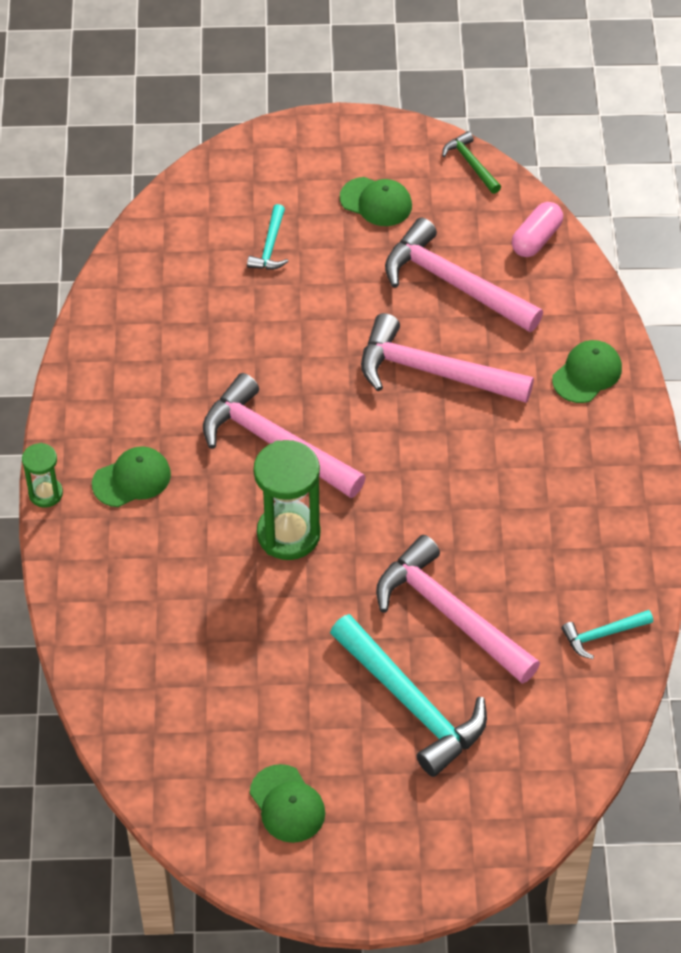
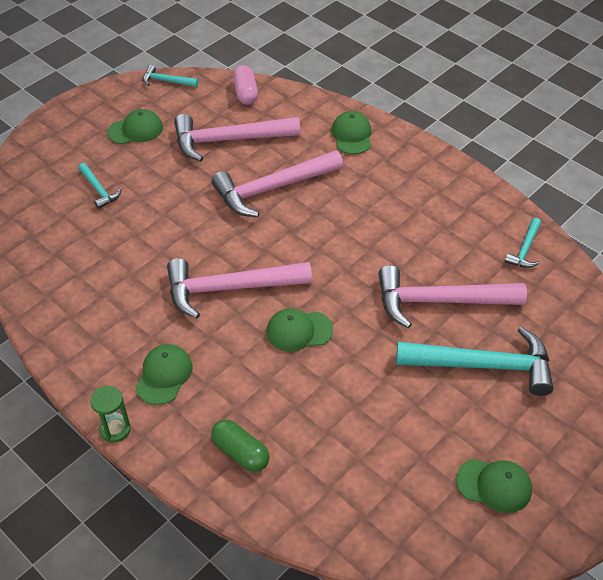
camera: 45 degrees left, 5 degrees down
green hourglass [253,440,321,560] -> green cap [267,308,333,352]
green hammer [442,131,501,194] -> turquoise hammer [143,65,198,87]
none -> green capsule [211,419,270,472]

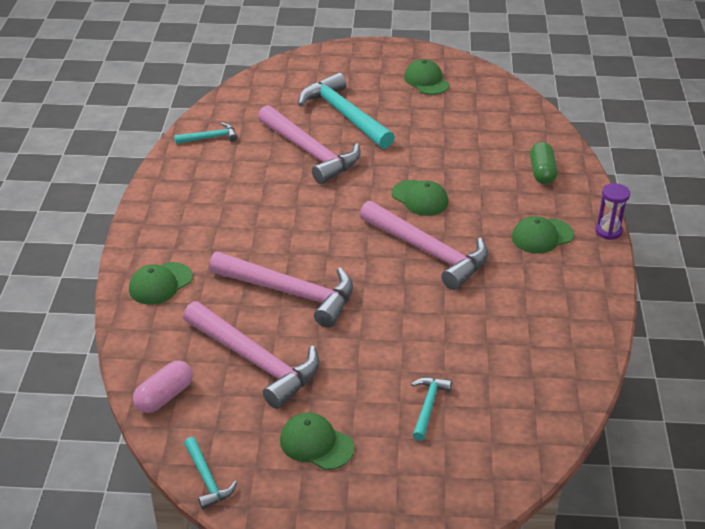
camera: 130 degrees left, 10 degrees down
green hourglass [90,386,131,443] -> purple hourglass [595,183,630,240]

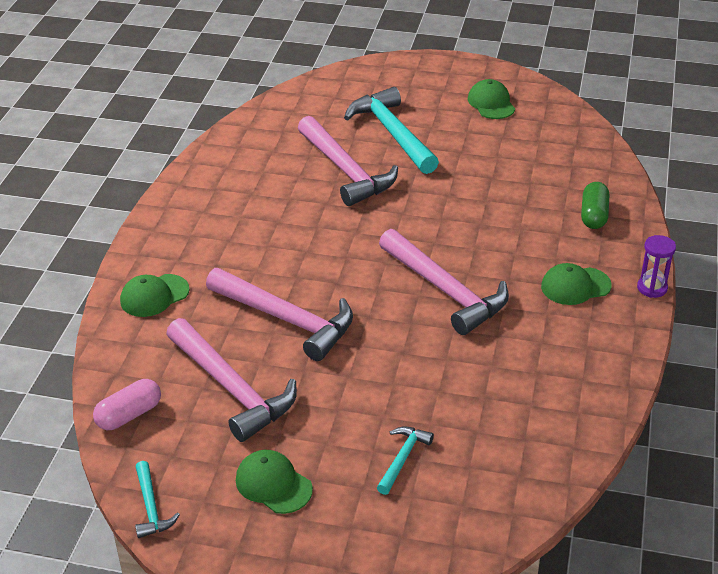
camera: 10 degrees right, 0 degrees up
turquoise hammer [174,122,237,144] -> none
green cap [392,180,448,216] -> none

